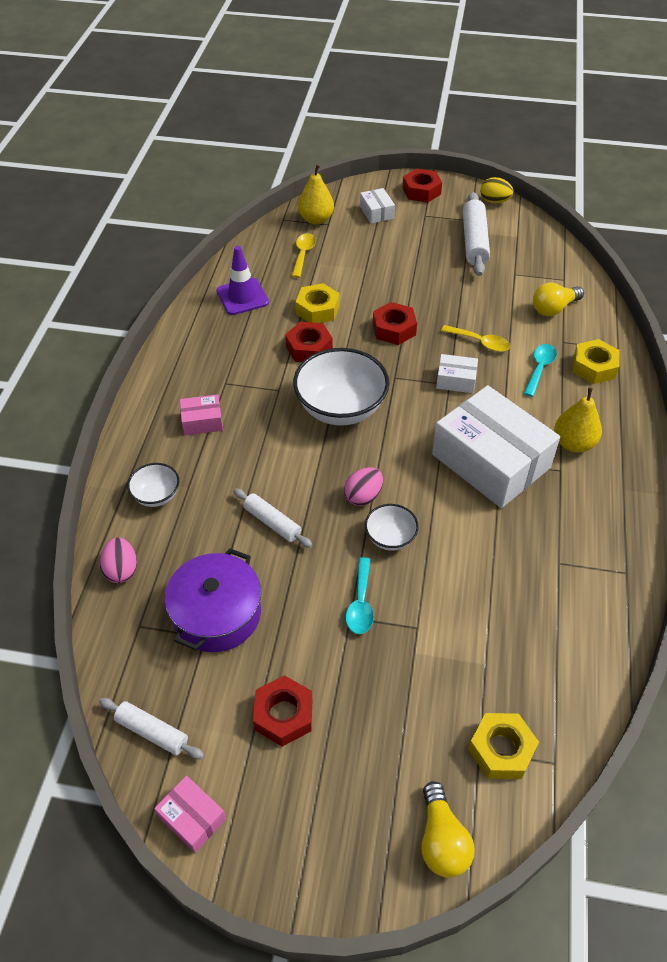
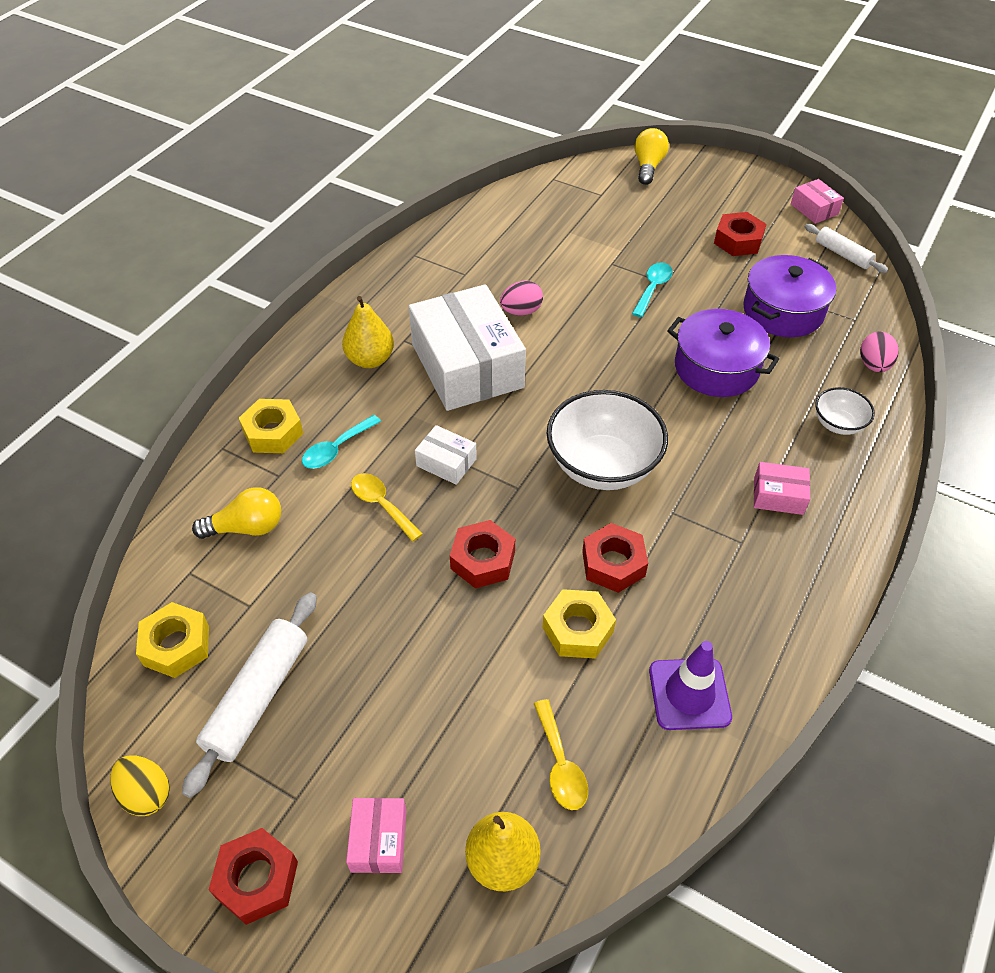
camera: 160 degrees left, 0 degrees up
white rolling pin [233,488,312,548] -> purple pot [667,309,779,397]
yellow spoon [292,233,316,278] -> yellow spoon turned 45 degrees counterclockwise [534,699,588,810]
pink egg [344,467,383,506] -> pink egg moved to [500,281,543,315]
white box [360,188,395,224] -> pink box [346,798,407,873]
white bowl [365,504,419,551] -> none
yellow nut [468,713,539,779] -> yellow nut moved to [136,602,209,678]

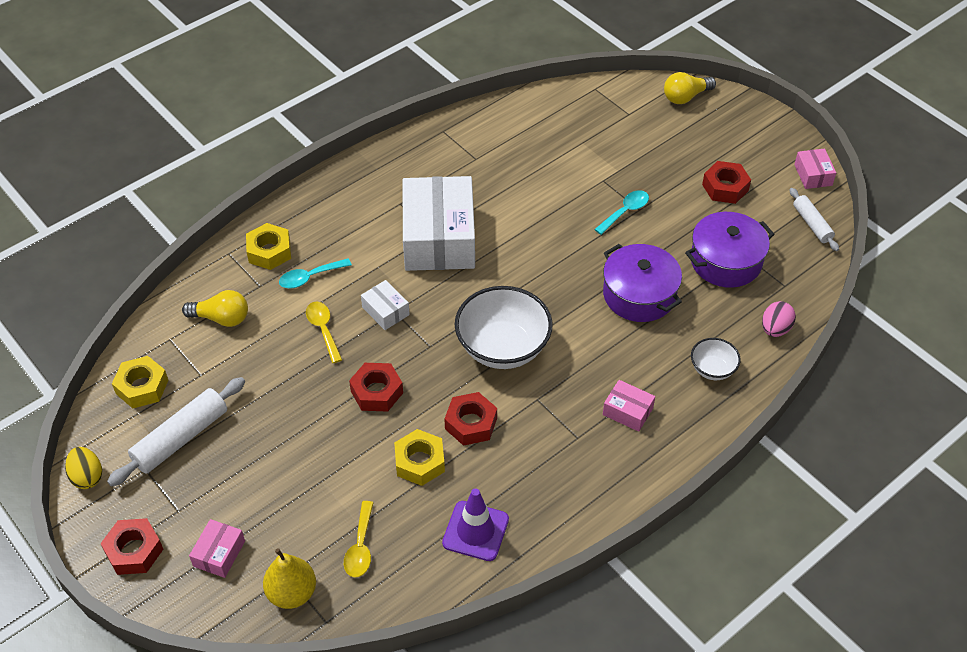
camera: 20 degrees right, 0 degrees up
yellow pear [342,296,394,368] -> none
pink egg [500,281,543,315] -> none
yellow light bulb [634,128,669,185] -> yellow light bulb turned 150 degrees counterclockwise [664,72,716,104]

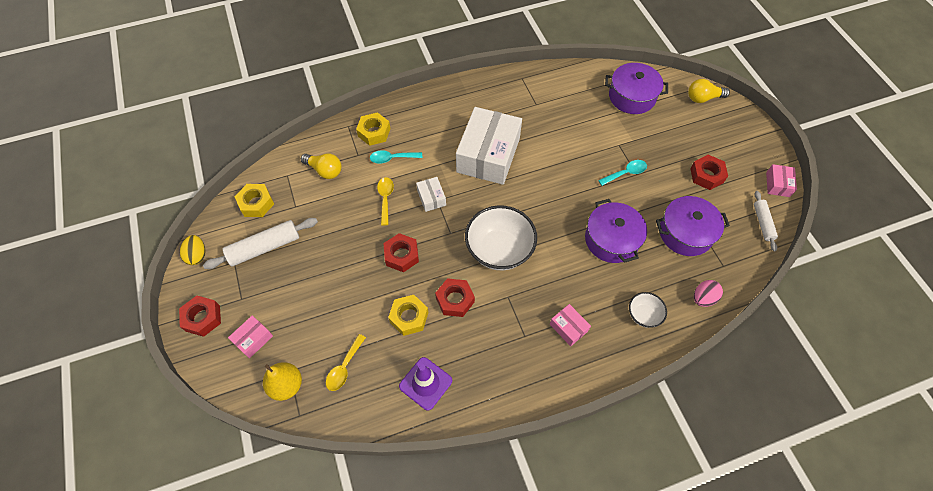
camera: 20 degrees right, 10 degrees up
none -> purple pot [605,63,668,114]

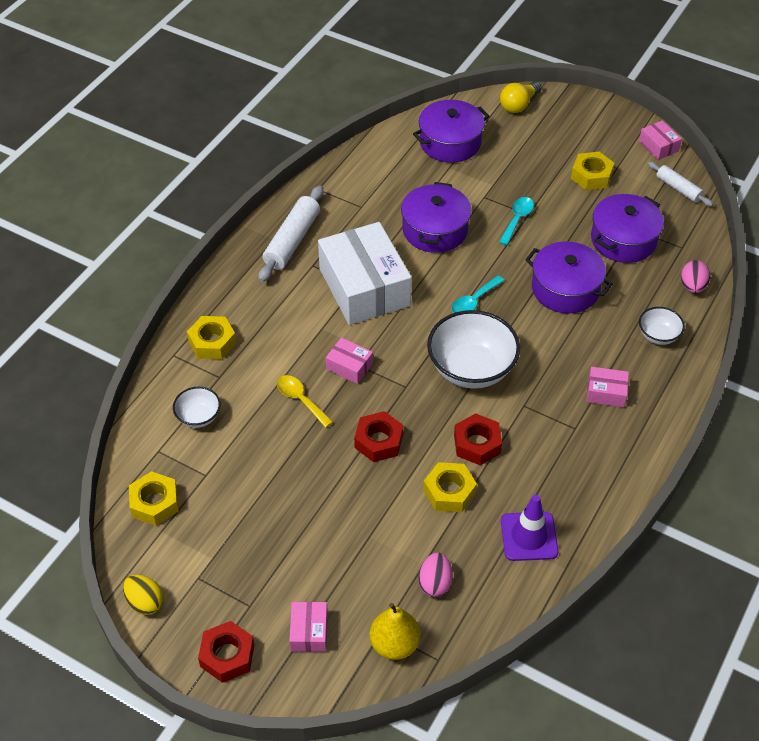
camera: 40 degrees left, 10 degrees down
white rolling pin [203,218,318,269] -> white rolling pin moved to [258,185,323,282]
yellow light bulb [301,154,341,179] -> white bowl [173,387,220,428]
yellow spoon [326,334,366,391] -> pink egg [418,552,453,597]
turquoise spoon [370,150,422,163] -> turquoise spoon moved to [452,276,505,313]
white box [416,177,446,212] -> pink box [326,338,373,384]
red nut [690,155,728,190] -> yellow nut [571,152,614,190]
none -> purple pot [401,182,471,253]

